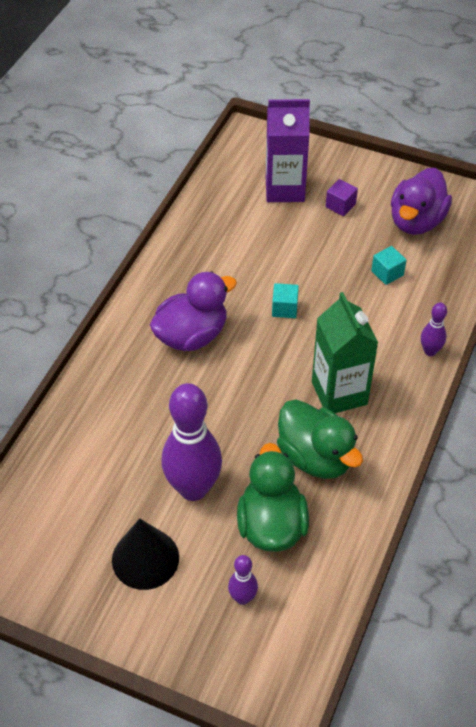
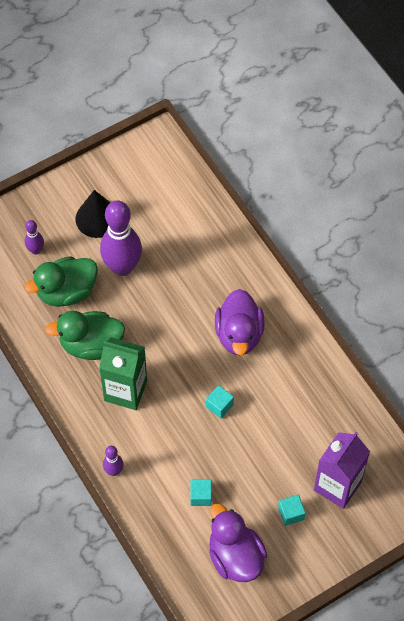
camera: 125 degrees right, 10 degrees up
green duck [237,443,309,552] -> green duck turned 120 degrees clockwise [24,256,98,307]
purple cube [326,179,358,216] -> turquoise cube [278,495,306,526]

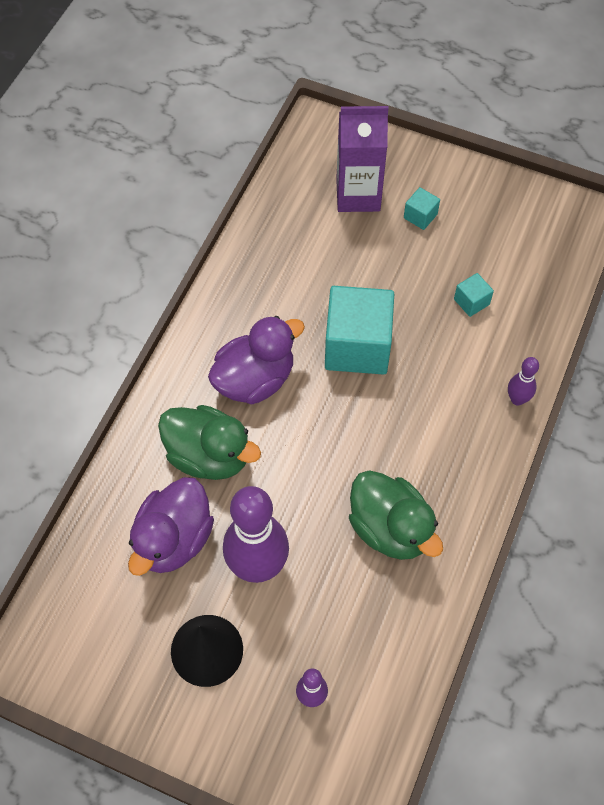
camera: 125 degrees left, 0 degrees up
green duck [24,256,98,307] -> green duck moved to [158,405,261,480]
green carton [99,337,147,410] -> none
turquoise cube [206,385,234,418] -> turquoise cube [325,286,394,375], size x2.29
purple duck [209,503,267,582] -> purple duck moved to [128,477,214,576]

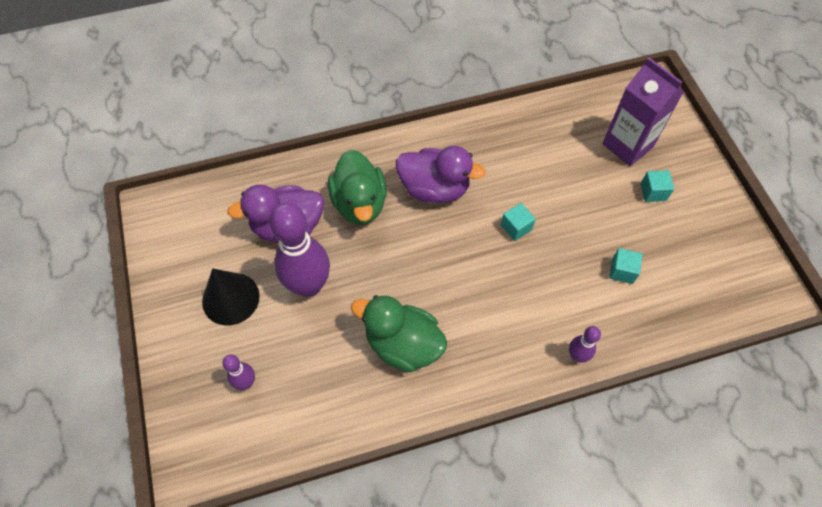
camera: 50 degrees right, 0 degrees up
turquoise cube [325,286,394,375] -> turquoise cube [501,203,536,241], size x0.44
green duck [349,471,443,560] -> green duck turned 105 degrees clockwise [351,295,447,372]

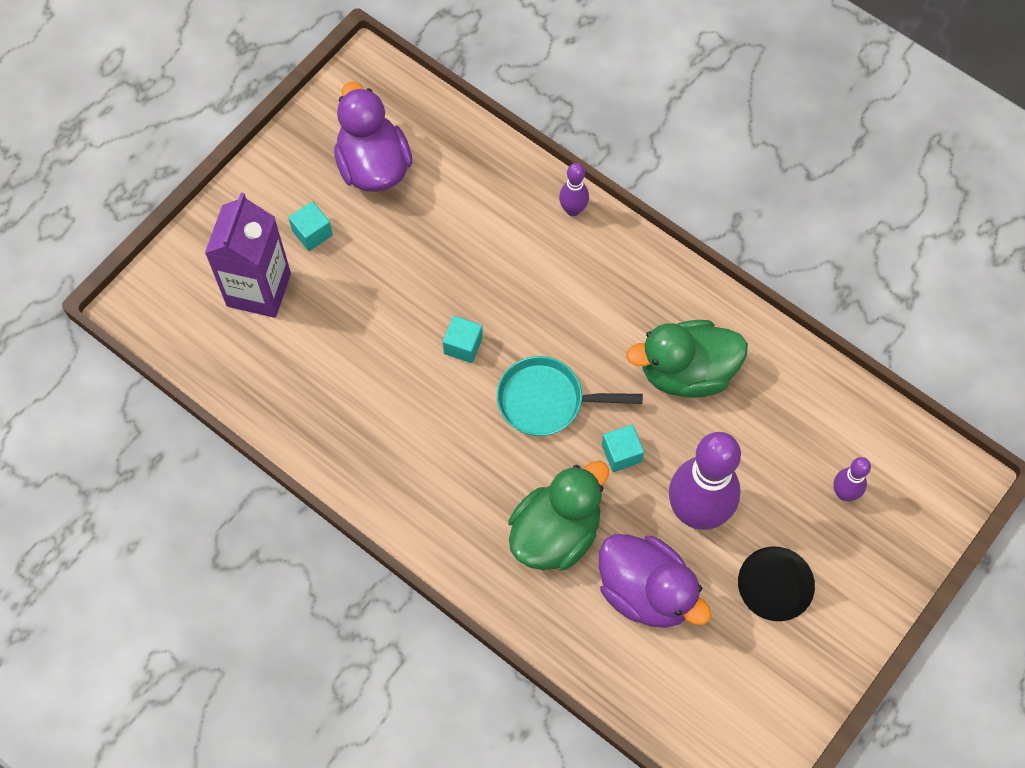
camera: 125 degrees left, 5 degrees up
green duck [351,295,447,372] -> green duck turned 90 degrees clockwise [626,320,748,398]
purple duck [396,146,486,203] -> purple duck moved to [334,82,412,192]
turquoise cube [609,248,643,284] -> turquoise cube moved to [602,425,644,472]
none -> turquoise pan [497,356,643,436]

